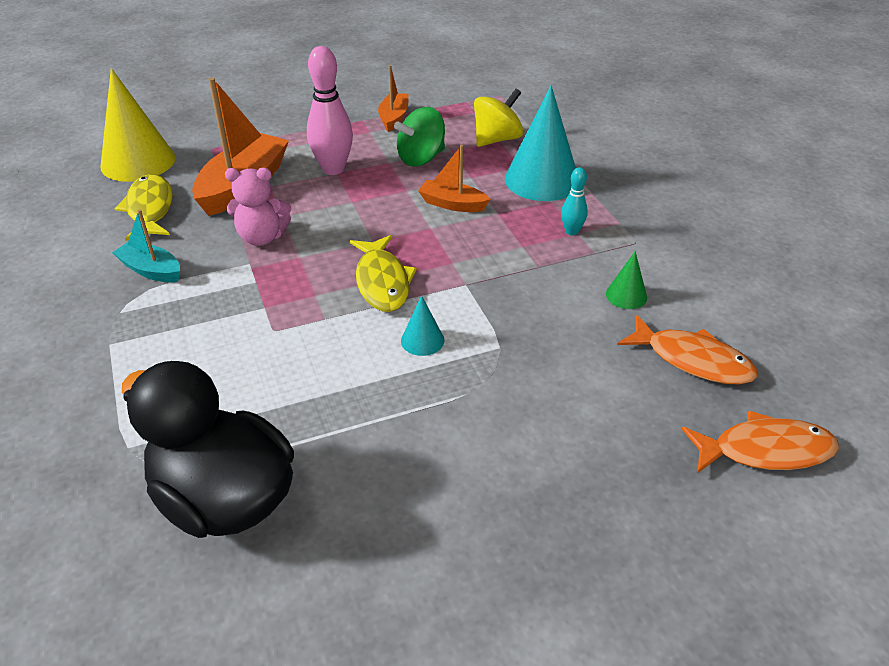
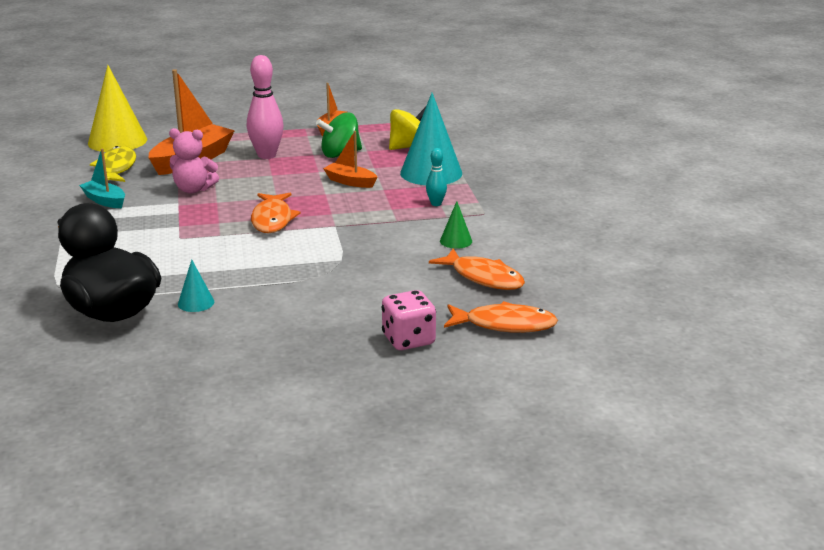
camera: 10 degrees right, 15 degrees down
yellow fish [350,235,417,312] -> orange fish [251,193,300,233]
turquoise cone [401,295,444,356] -> turquoise cone moved to [178,260,214,312]
none -> pink dice [382,290,436,350]

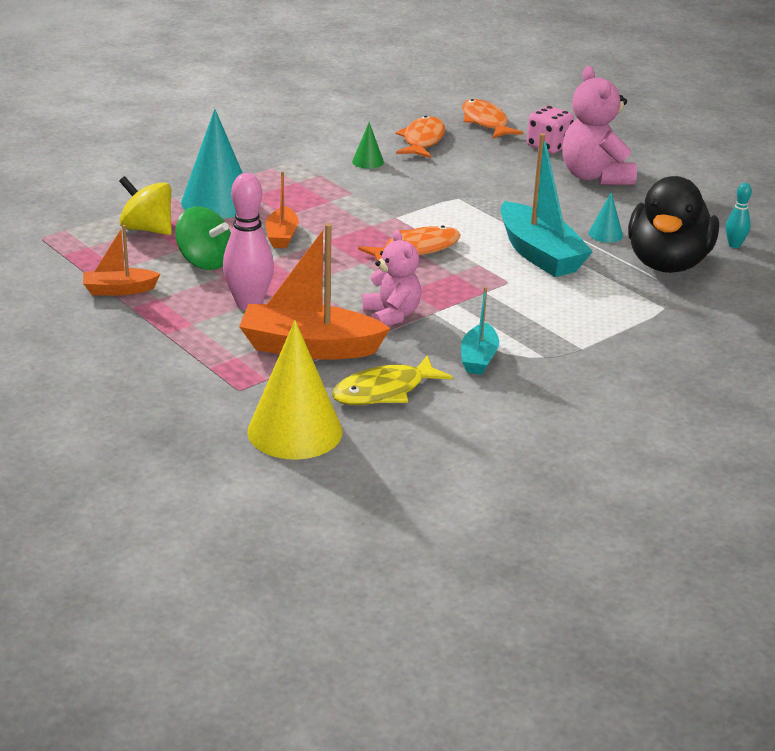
camera: 120 degrees left, 5 degrees up
turquoise bowling pin [426,148,447,206] -> turquoise bowling pin moved to [726,183,752,248]
none -> turquoise boat [500,133,593,277]
none -> pink teddy bear [562,66,637,185]

